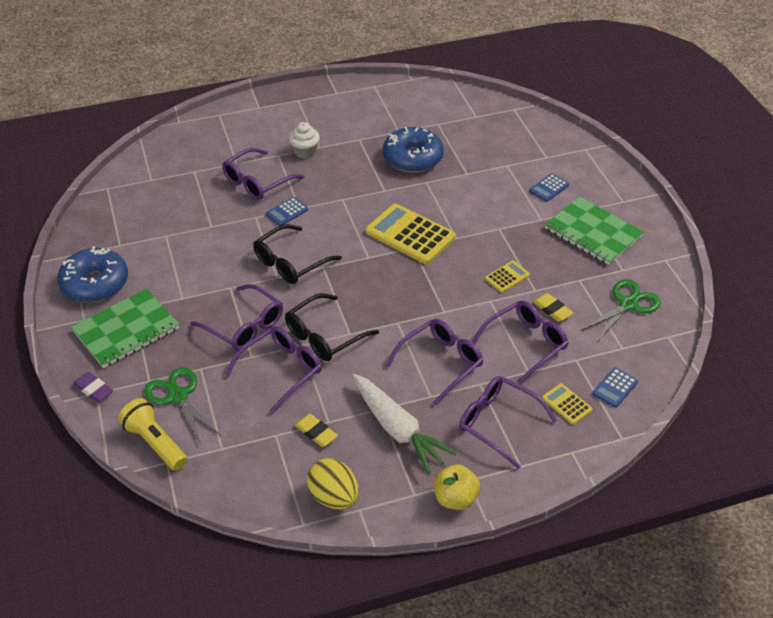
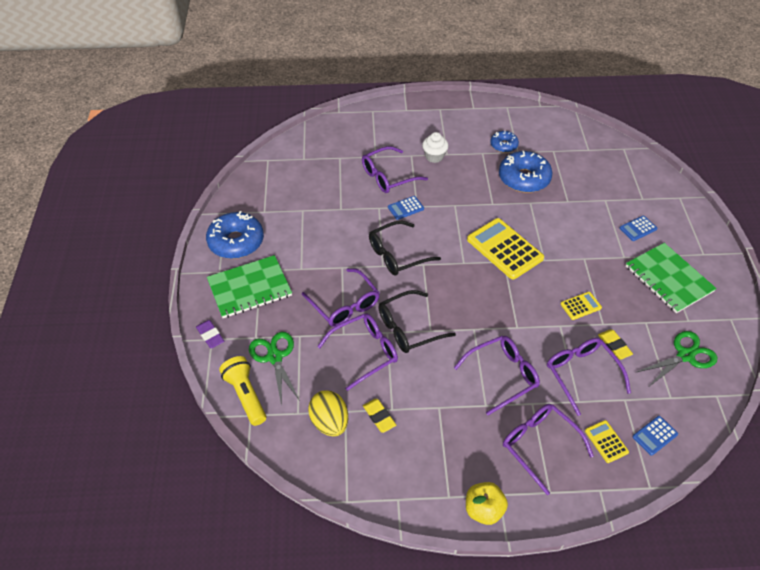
camera: 15 degrees right, 5 degrees up
yellow egg [307,458,359,510] -> yellow egg moved to [308,390,348,437]
white carrot [352,374,457,474] -> none
purple glasses [472,301,569,385] -> purple glasses turned 90 degrees counterclockwise [547,338,631,416]
none -> blue donut [490,131,519,153]

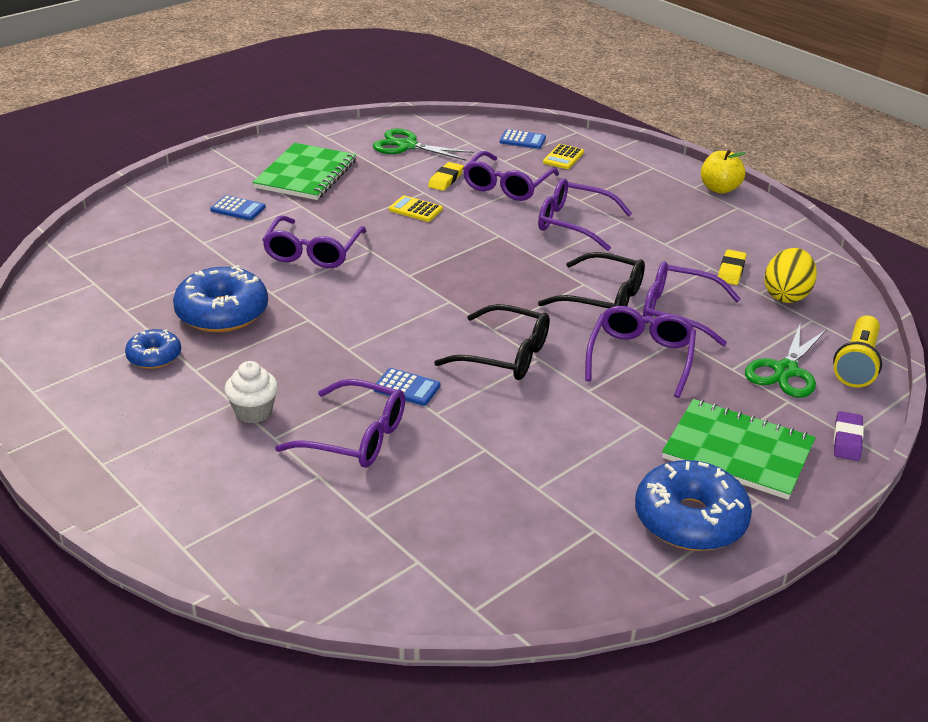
camera: 130 degrees left, 15 degrees down
yellow calculator [467,218,544,280] -> none
purple glasses [503,404,594,495] -> purple glasses moved to [262,215,366,268]

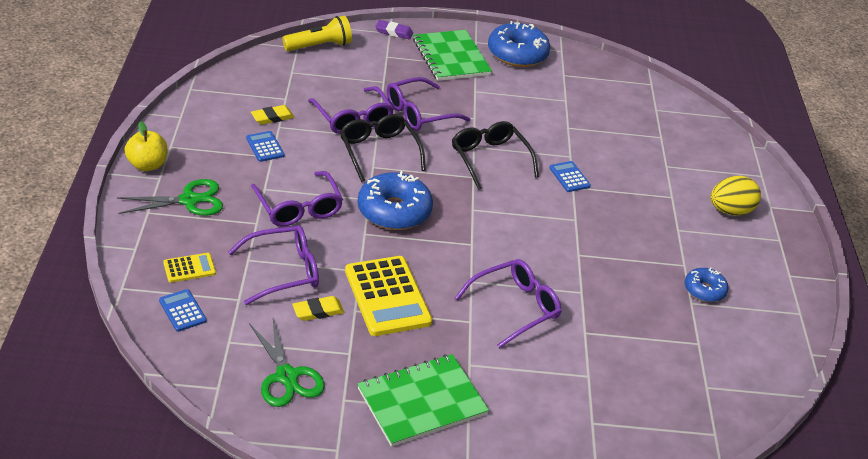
camera: 140 degrees left, 5 degrees up
blue donut [173,265,268,332] -> blue donut moved to [358,171,433,230]
blue calculator [210,195,266,220] -> blue calculator moved to [246,131,284,162]
white cupcake [224,361,278,423] -> none
purple glasses [275,379,405,467] -> none
yellow calculator [389,195,443,222] -> yellow calculator [345,256,432,336], size x2.06
green scissors [745,324,827,398] -> green scissors moved to [117,179,223,216]
yellow egg [764,248,817,303] -> yellow egg moved to [711,176,761,216]
purple eraser [834,411,864,461] -> purple eraser turned 45 degrees clockwise [375,20,413,39]

